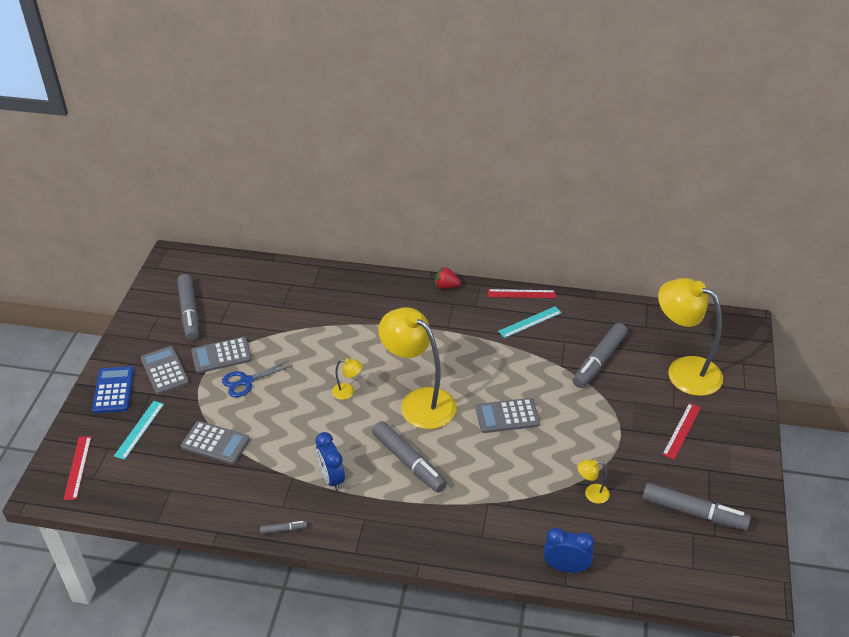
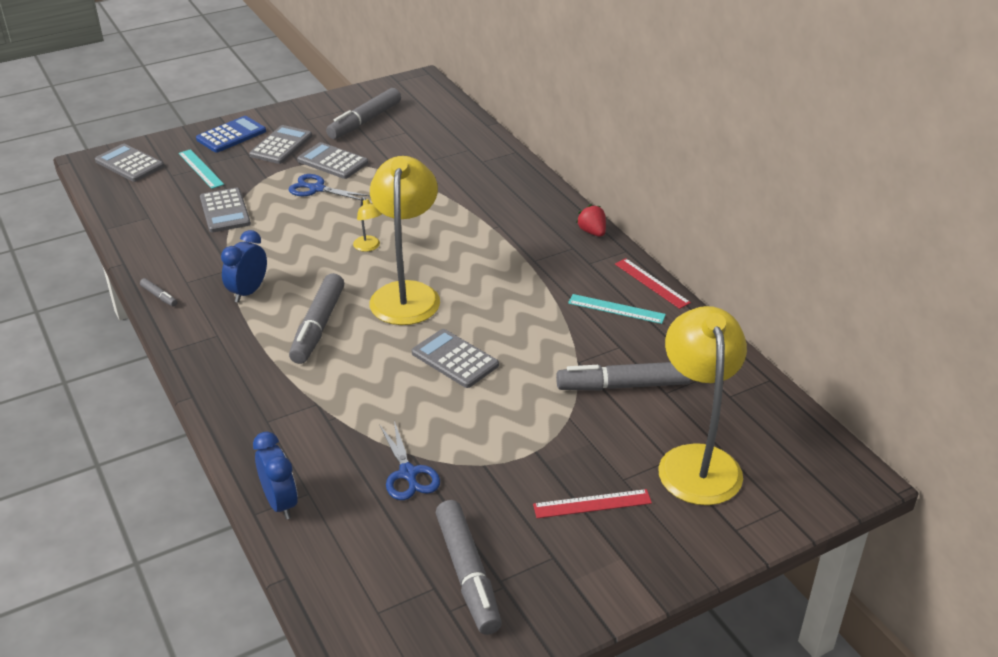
camera: 50 degrees right, 5 degrees down
red ruler [63,436,91,500] -> grey calculator [95,144,164,182]
turquoise ruler [114,401,164,460] -> turquoise ruler turned 75 degrees clockwise [179,149,224,189]
yellow lamp [577,459,610,504] -> blue scissors [379,421,440,500]

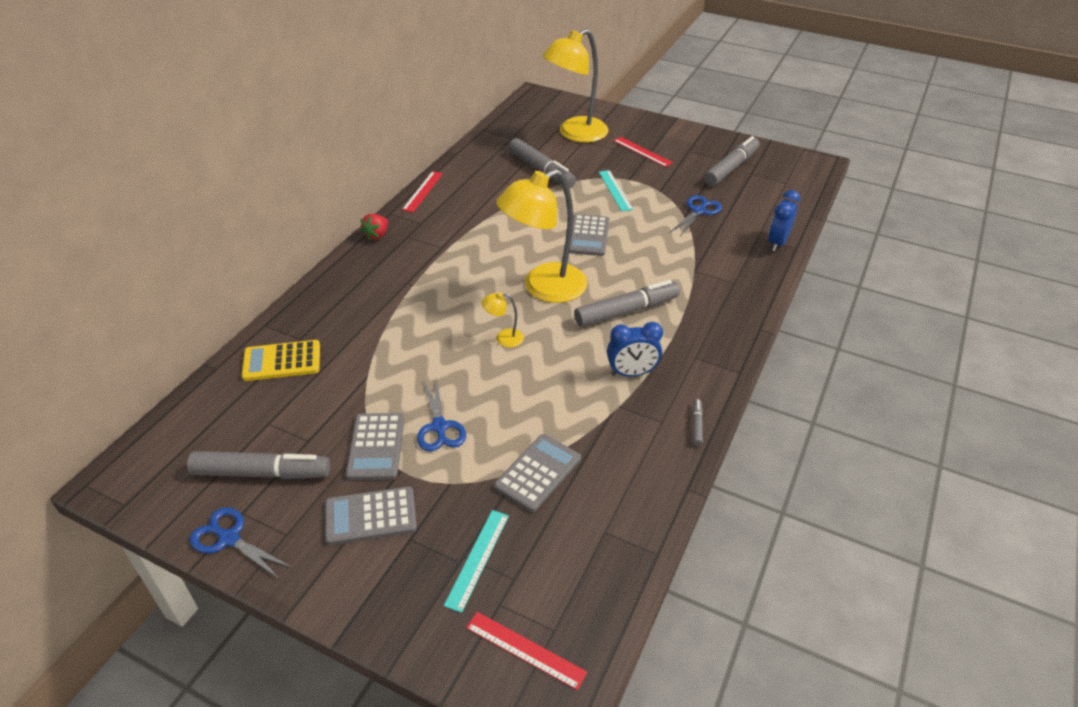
camera: 125 degrees left, 5 degrees up
grey calculator [95,144,164,182] -> red ruler [466,612,587,690]
blue calculator [196,116,266,153] -> none
yellow lamp [353,197,382,252] -> yellow lamp turned 120 degrees counterclockwise [481,292,524,348]
turquoise ruler [568,294,666,324] -> turquoise ruler moved to [599,170,633,211]
none -> blue scissors [190,507,292,579]
none -> yellow calculator [241,340,320,381]

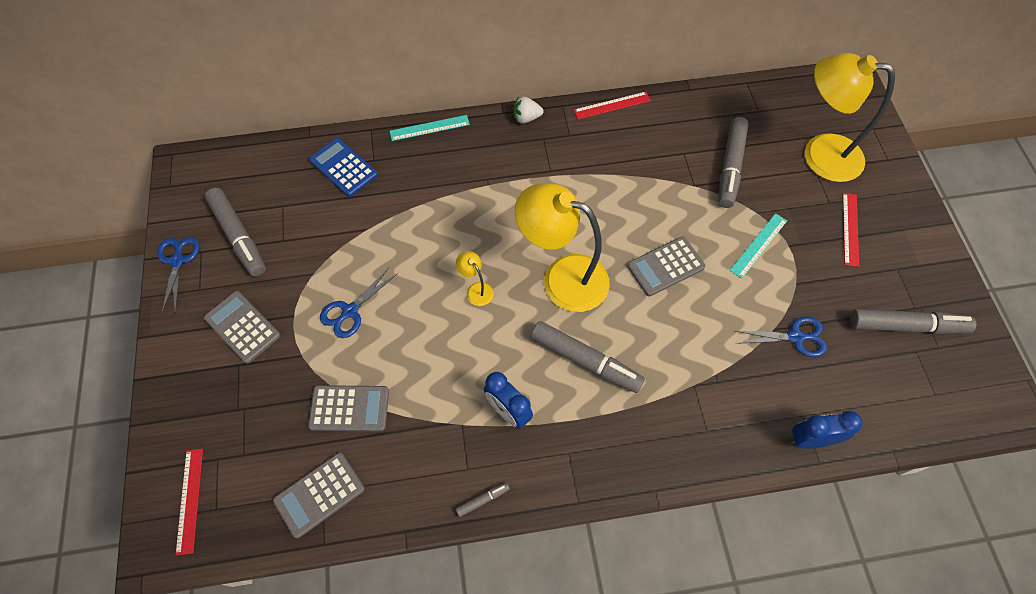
camera: 55 degrees right, 20 degrees up
yellow calculator [241,340,320,381] -> blue calculator [309,138,378,197]
grey calculator [346,413,404,480] -> grey calculator moved to [273,453,365,538]
red strawberry [360,214,388,241] -> white strawberry [513,96,544,123]
turquoise ruler [444,510,509,613] -> turquoise ruler moved to [390,115,470,141]

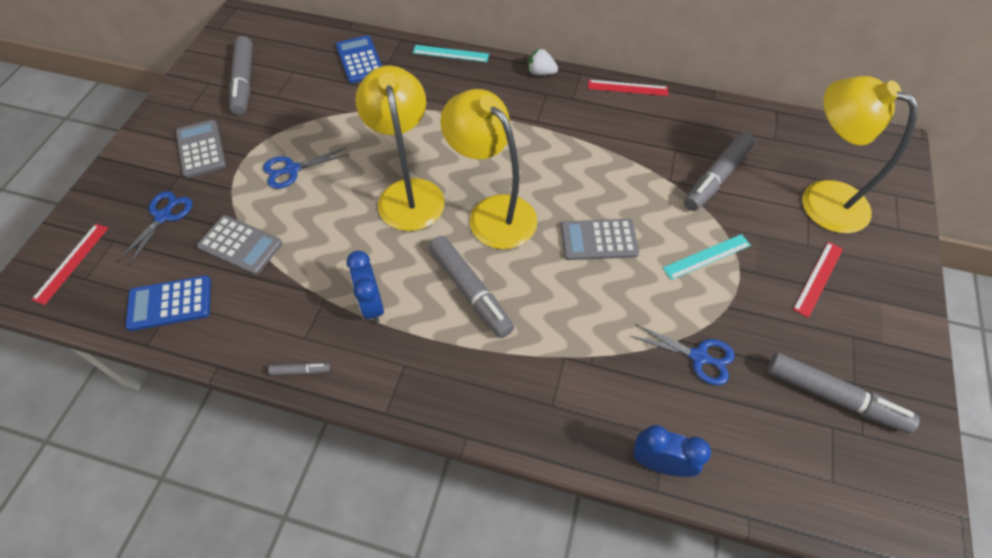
camera: 25 degrees right, 5 degrees down
blue scissors [157,237,199,314] -> blue scissors moved to [117,191,193,266]
grey calculator [273,453,365,538] -> blue calculator [125,275,211,331]
yellow lamp [456,251,494,306] -> yellow lamp [355,66,445,231], size x2.45

